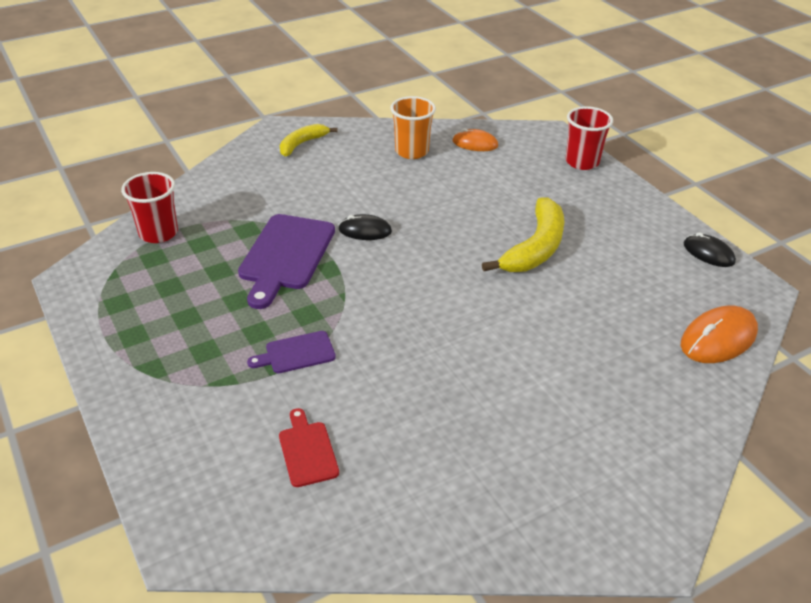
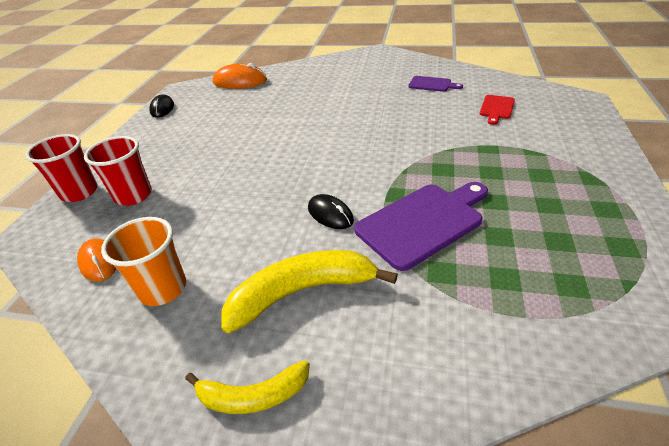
camera: 135 degrees left, 0 degrees up
red cup [121,172,178,243] -> red cup moved to [84,136,152,206]
purple cutting board [247,331,336,373] -> purple cutting board moved to [408,76,463,92]
yellow banana [482,197,564,272] -> yellow banana moved to [222,250,398,333]

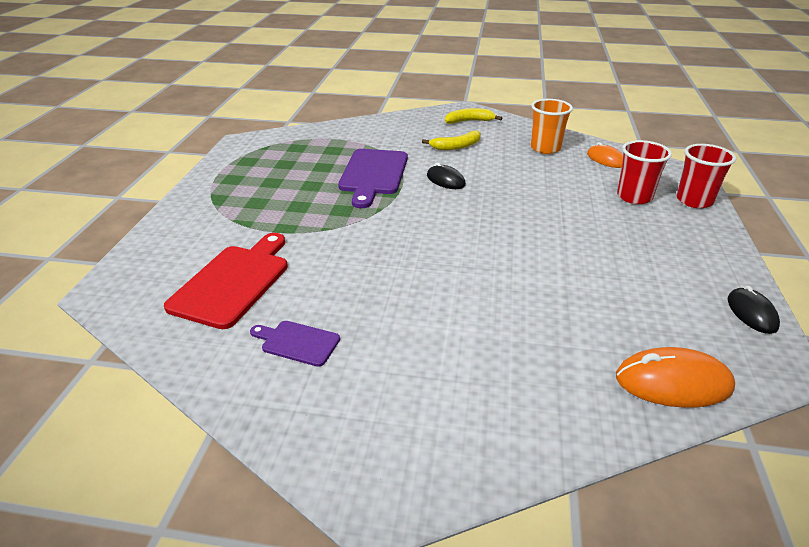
camera: 175 degrees right, 5 degrees down
yellow banana [222,250,398,333] -> yellow banana [422,130,481,150], size x0.61
purple cutting board [354,182,488,271] -> purple cutting board turned 45 degrees counterclockwise [338,149,408,208]
red cutting board [480,95,515,125] -> red cutting board [164,233,288,329], size x1.88

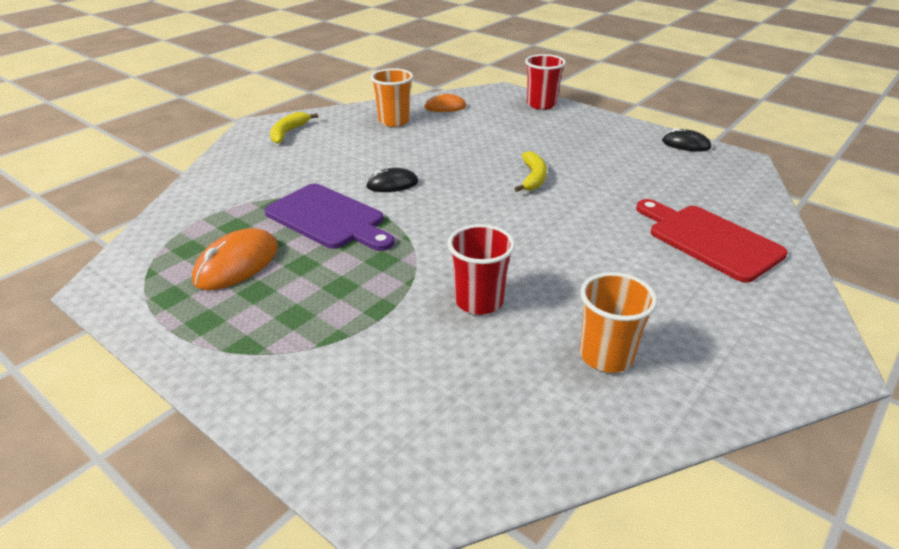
camera: 60 degrees left, 0 degrees up
red cutting board [164,233,288,329] -> red cutting board moved to [636,199,788,283]
purple cutting board [250,321,340,367] -> orange cup [580,272,657,373]
yellow banana [422,130,481,150] -> yellow banana moved to [514,151,547,192]
orange mouse [616,347,735,408] -> orange mouse moved to [192,228,278,290]
red cup [617,140,672,204] -> red cup moved to [447,224,515,315]

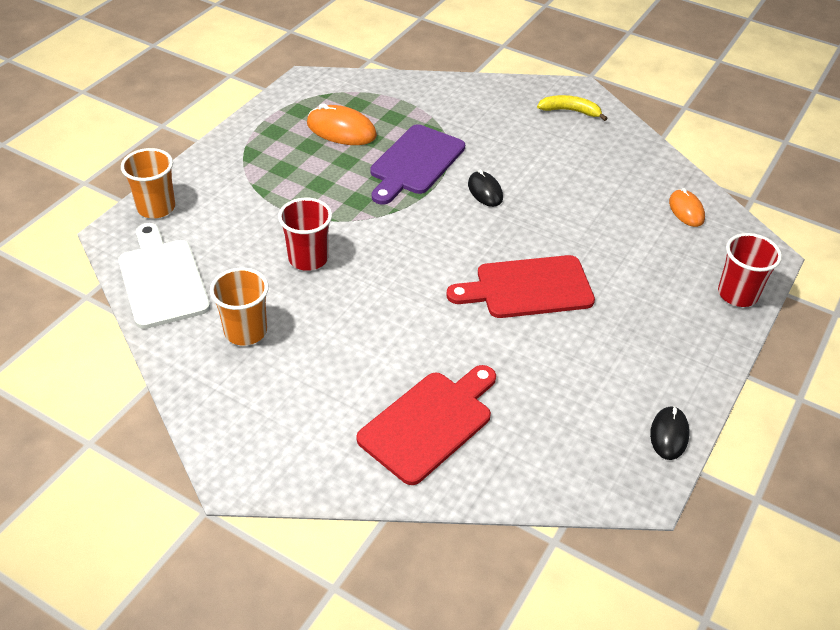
camera: 80 degrees right, 10 degrees up
orange cup [371,68,413,127] -> orange cup moved to [121,148,175,218]
yellow banana [514,151,547,192] -> red cutting board [447,255,595,318]
none -> white cutting board [118,223,210,329]

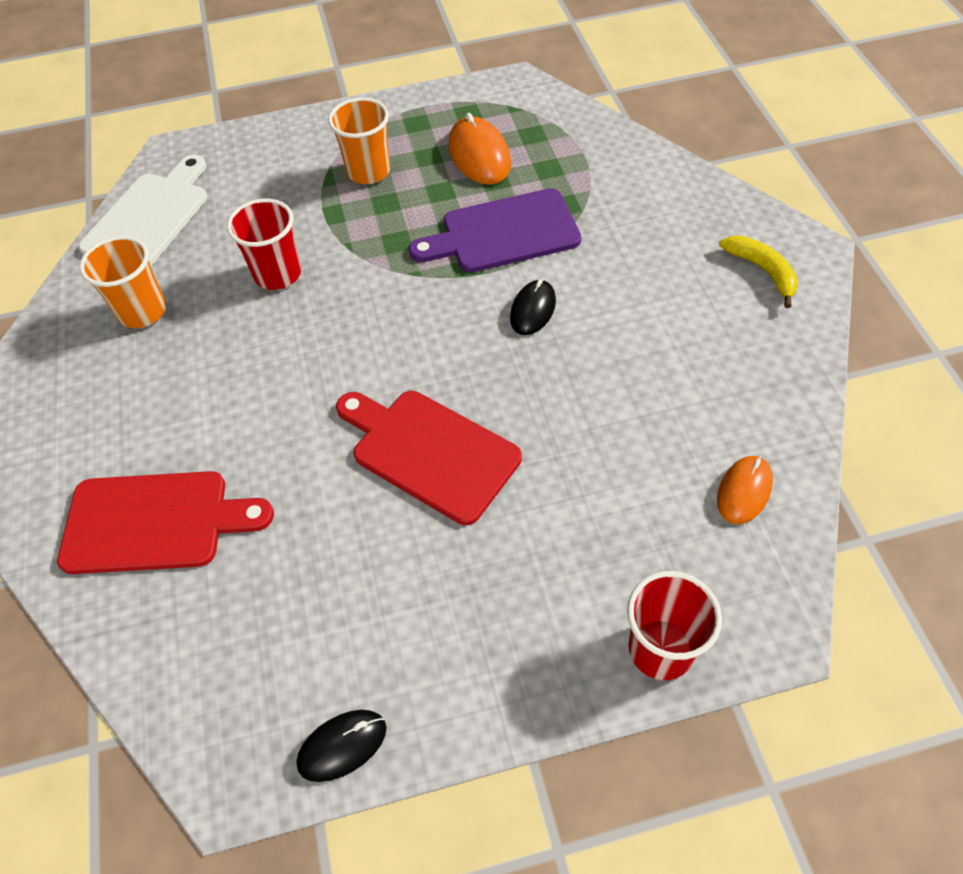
camera: 50 degrees right, 10 degrees up
orange cup [121,148,175,218] -> orange cup moved to [328,98,390,184]

